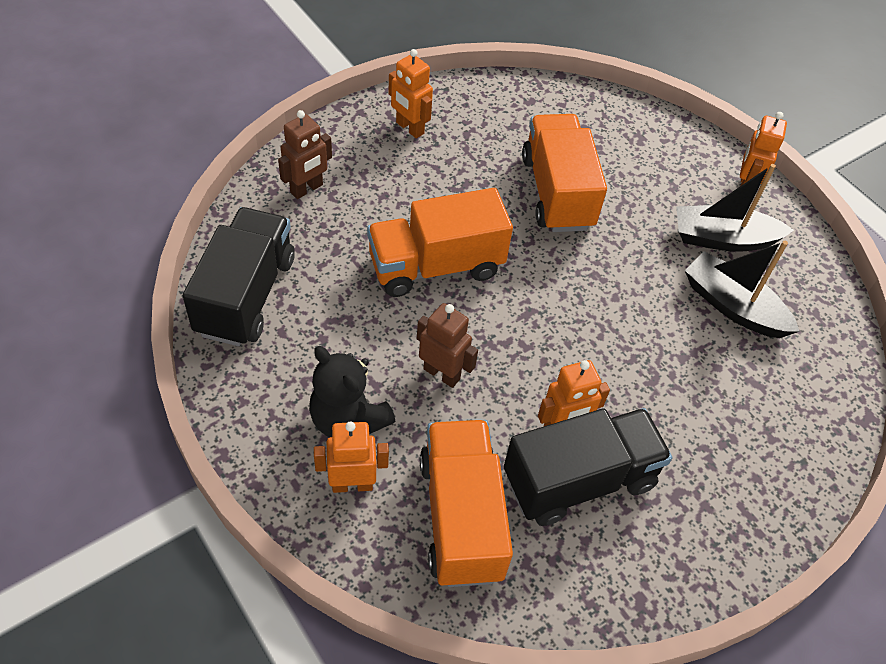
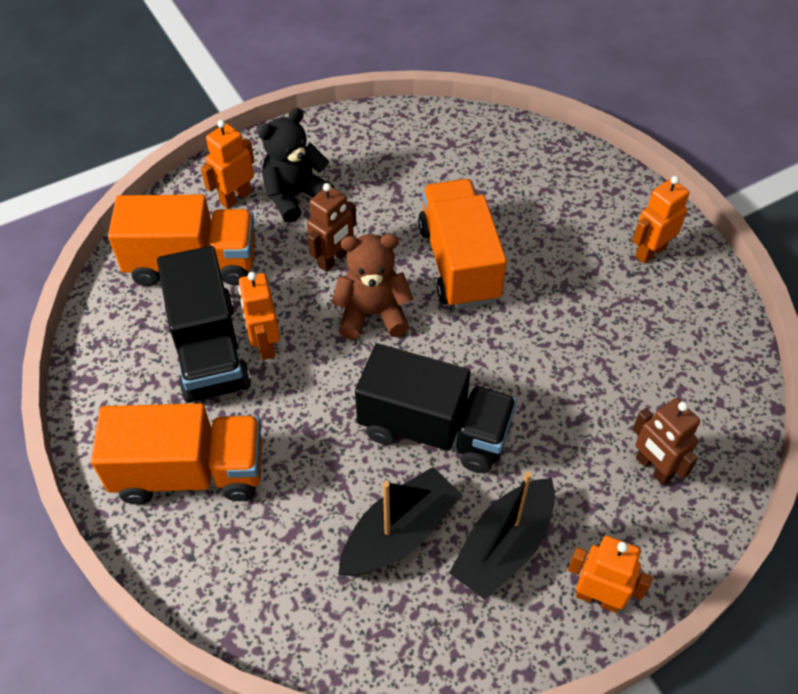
camera: 100 degrees right, 0 degrees up
black truck [183,207,295,346] -> black truck moved to [355,344,517,473]
brown robot [278,110,332,199] -> brown robot moved to [632,398,700,485]
orange robot [314,421,389,493] -> orange robot turned 135 degrees counterclockwise [201,120,254,209]
orange truck [522,114,607,232] -> orange truck moved to [91,403,262,504]
black boat [676,164,794,252] -> black boat turned 150 degrees counterclockwise [449,472,555,600]
none -> brown teddy bear [332,234,413,340]

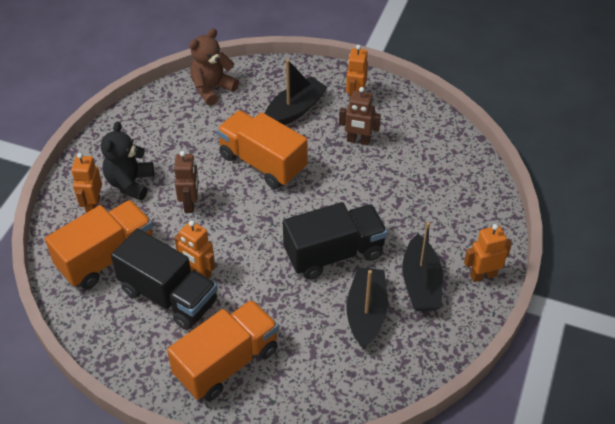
camera: 40 degrees left, 5 degrees down
brown teddy bear [332,234,413,340] -> brown teddy bear moved to [189,28,239,105]
brown robot [632,398,700,485] -> brown robot moved to [339,87,381,145]
none -> black boat [264,59,328,125]

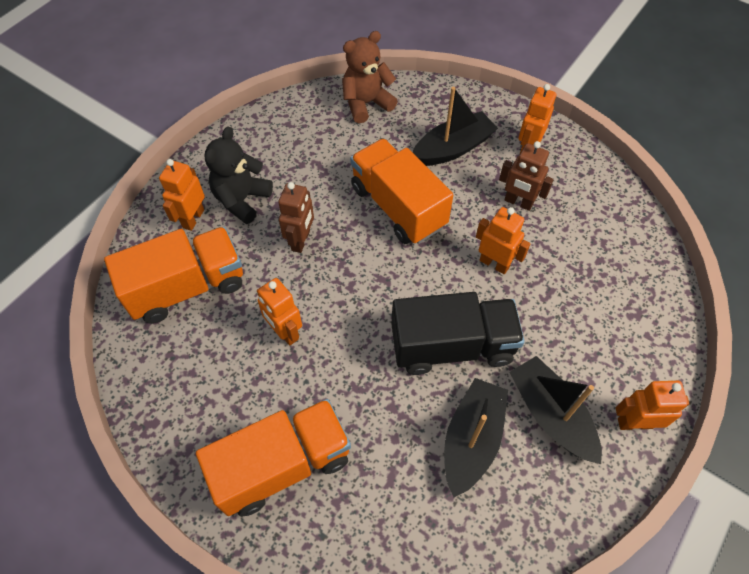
camera: 15 degrees right, 10 degrees up
black truck [111,228,217,330] -> none
black boat [402,222,443,311] -> black boat turned 135 degrees clockwise [509,356,602,464]
none -> orange robot [476,207,531,274]

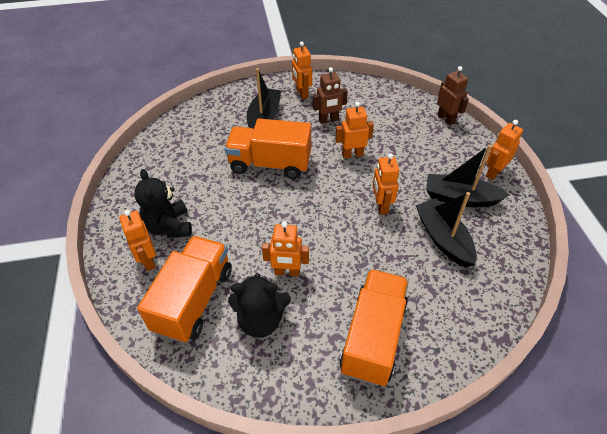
camera: 45 degrees left, 10 degrees down
brown robot [278,182,314,253] -> brown robot moved to [437,66,469,125]
brown teddy bear [342,31,398,123] -> none
black truck [391,292,525,375] -> orange robot [373,153,399,215]
none -> black teddy bear [228,273,291,338]

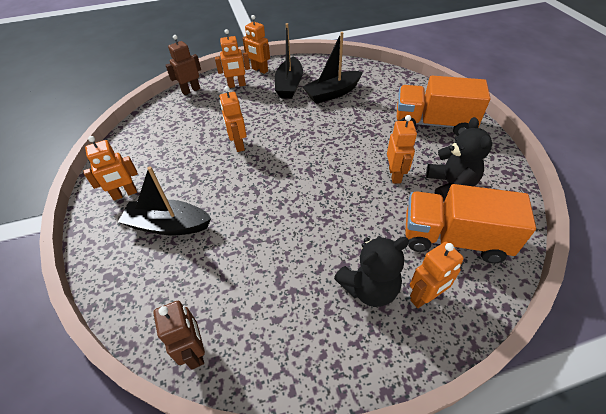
camera: 95 degrees left, 0 degrees up
orange truck [225,119,311,179] -> none
brown robot [313,67,348,124] -> brown robot moved to [153,301,205,370]
orange robot [373,153,399,215] -> orange robot moved to [215,29,250,88]

